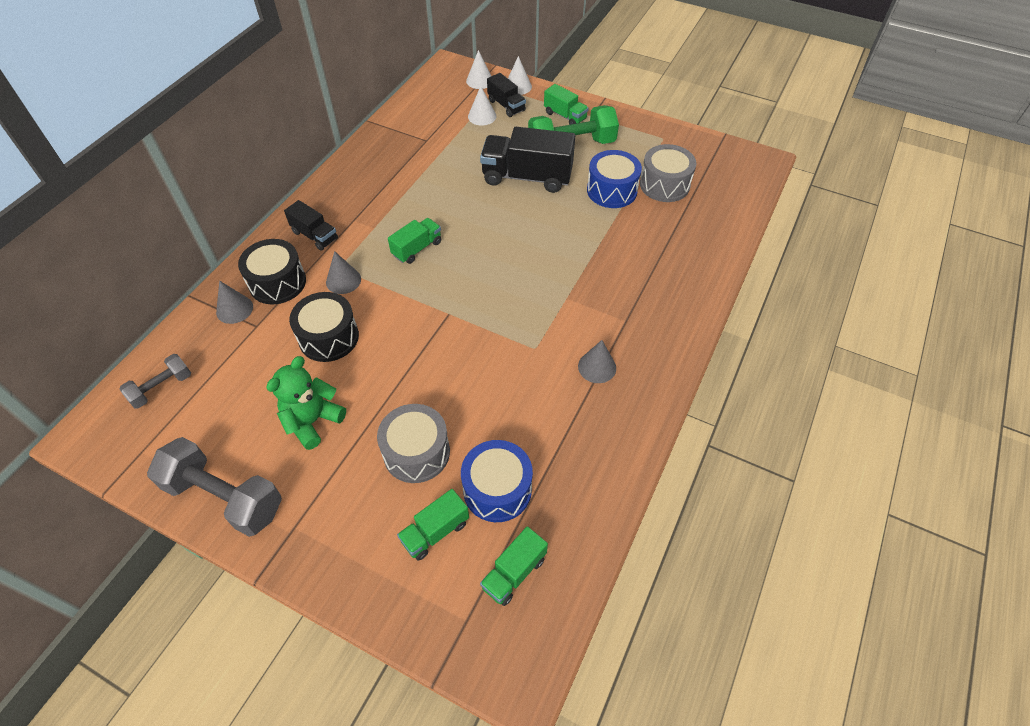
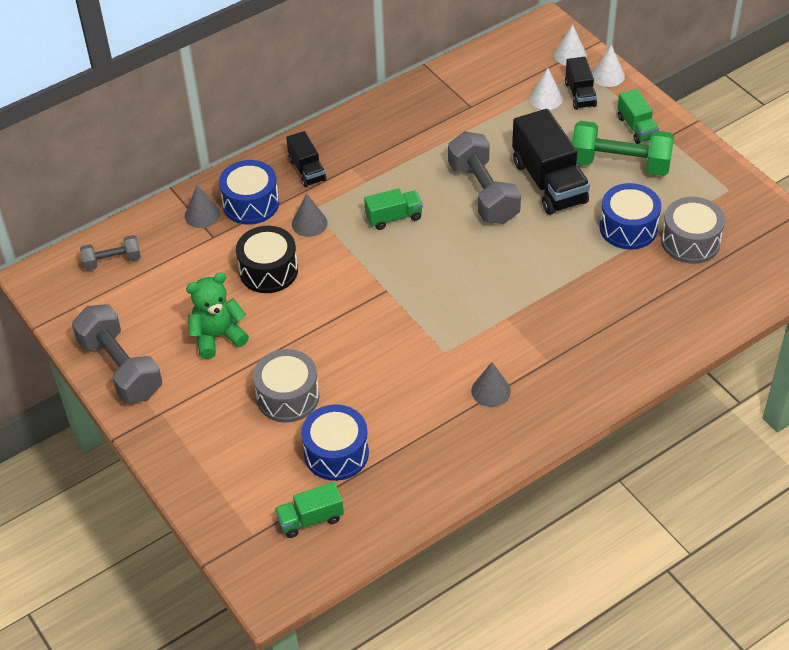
camera: 30 degrees right, 5 degrees down
black drum [238,239,306,304] -> blue drum [219,160,279,225]
green truck [397,489,469,561] -> none
black truck [480,127,575,193] -> black truck turned 150 degrees counterclockwise [512,109,590,215]
none -> grey dumbbell [448,131,521,224]

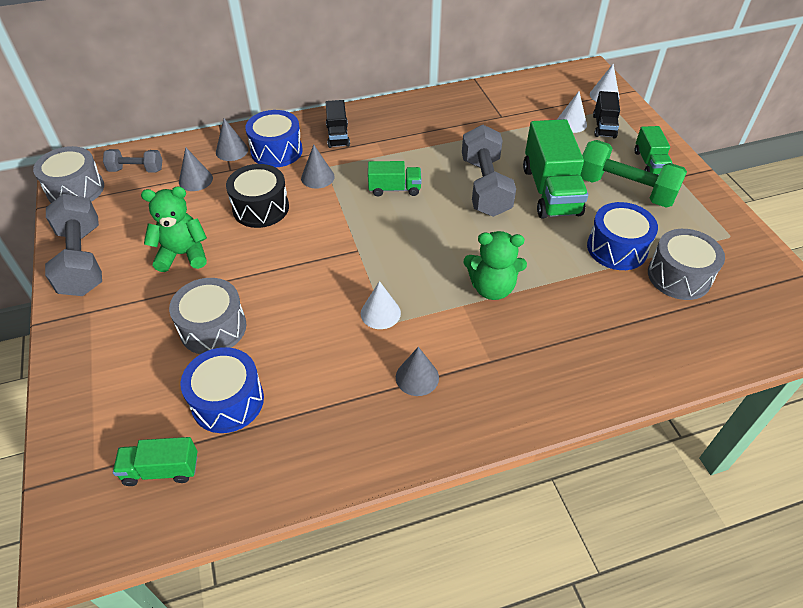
camera: 15 degrees right, 0 degrees up
black truck [512,109,590,215] -> green truck [523,119,588,219]
white cone [592,45,625,87] -> white cone moved to [361,281,401,329]
none -> grey drum [33,146,104,203]
none -> grey cone [179,147,213,191]
none -> green teddy bear [463,231,527,300]

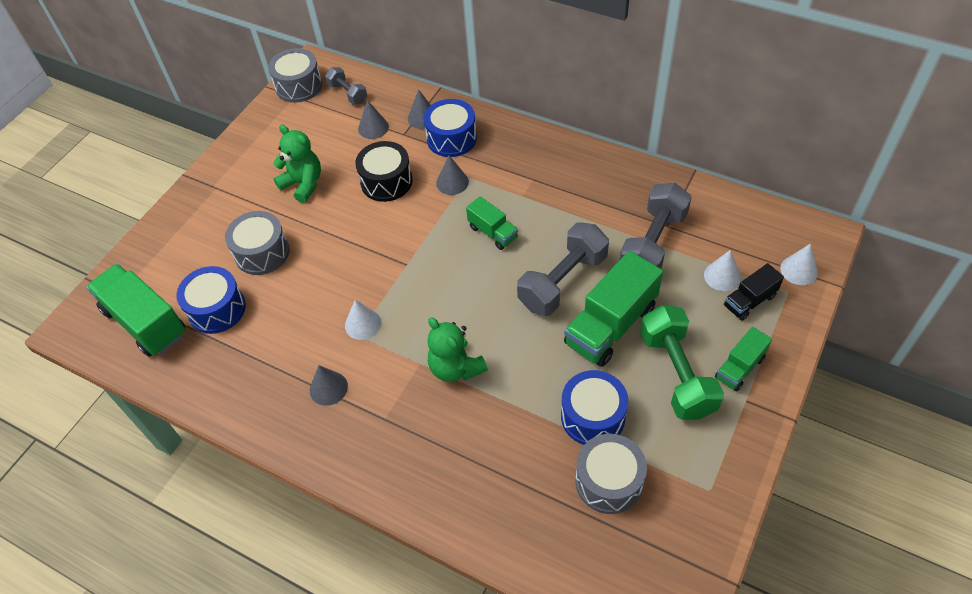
camera: 50 degrees right, 5 degrees up
grey dumbbell [45,194,102,296] -> grey dumbbell moved to [620,183,692,269]
green truck [113,437,197,486] -> green truck [86,264,186,357], size x1.85
black truck [326,100,350,148] -> none

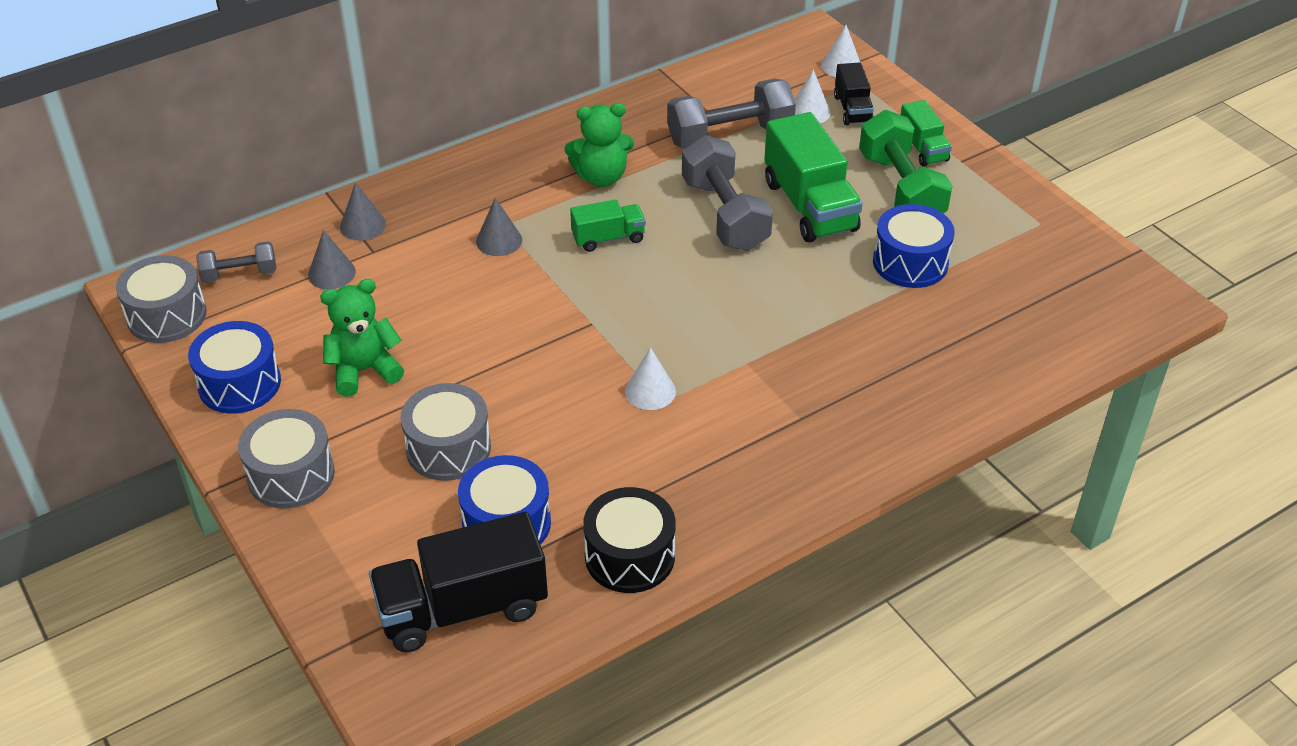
camera: 65 degrees left, 10 degrees down
green truck [86,264,186,357] -> black truck [369,512,548,652]
grey cone [310,365,348,406] -> none
black drum [355,141,413,202] -> black drum moved to [583,487,676,593]
blue drum [424,99,477,157] -> blue drum moved to [188,321,281,414]
green teddy bear [428,317,488,382] -> green teddy bear moved to [564,103,634,187]
grey drum [575,434,647,514] -> grey drum moved to [238,409,335,508]
grey dumbbell [620,183,692,269] -> grey dumbbell turned 75 degrees counterclockwise [667,79,796,149]
green dumbbell [640,305,724,420] -> green dumbbell turned 60 degrees clockwise [859,110,952,213]

